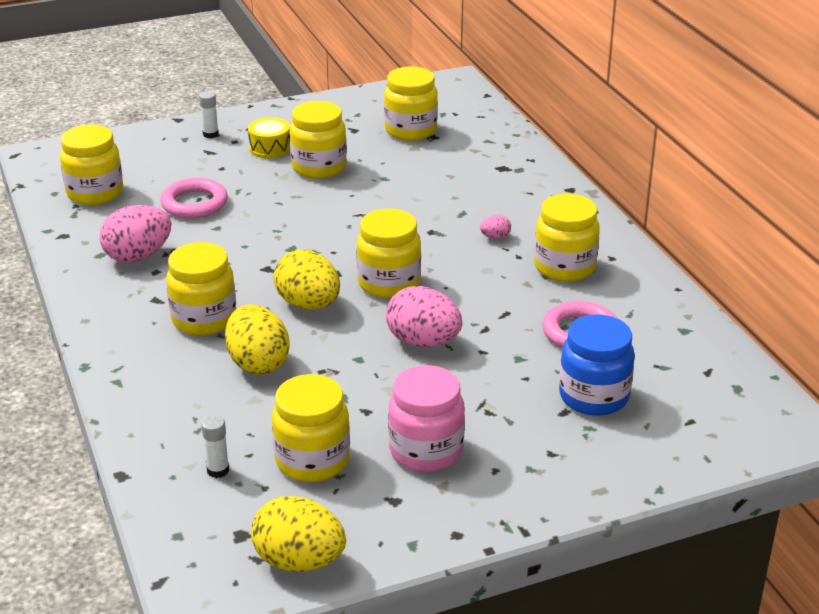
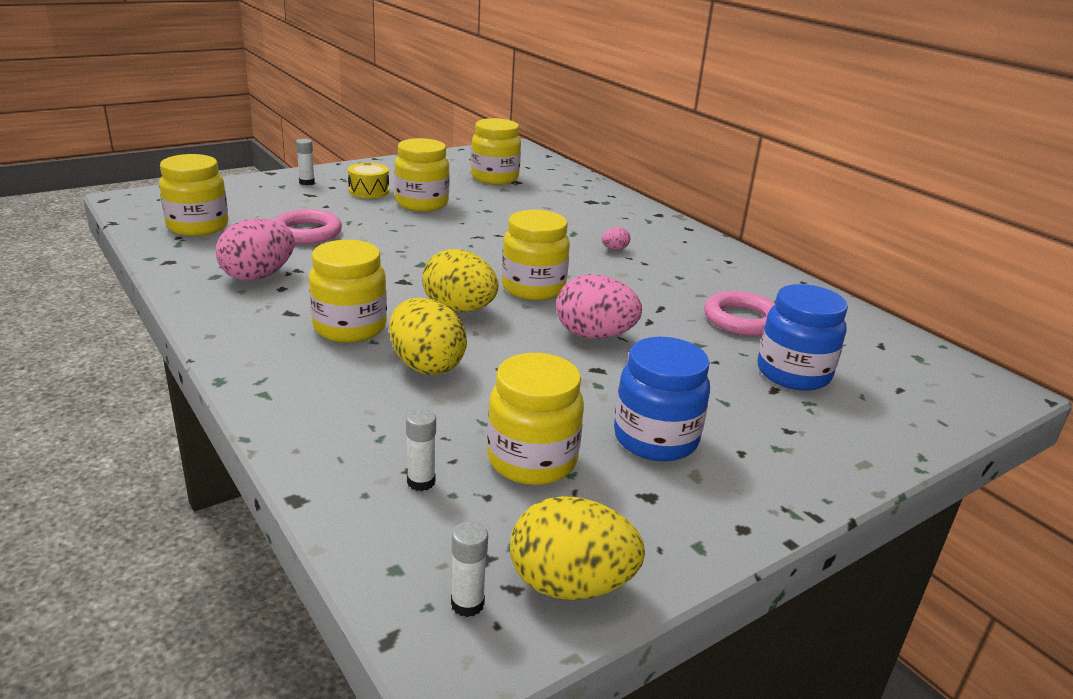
camera: 15 degrees left, 5 degrees down
pink jar [388,365,465,472] -> blue jar [614,337,710,461]
yellow jar [534,194,600,282] -> none
none -> white glue stick [451,521,488,617]

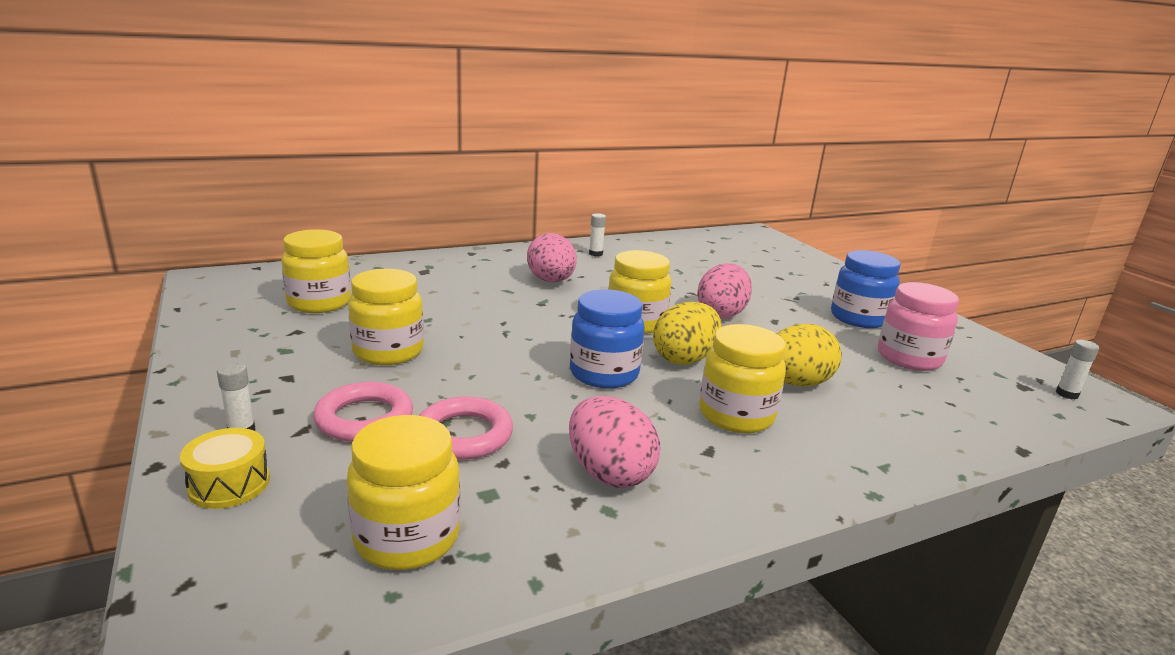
camera: 80 degrees left, 5 degrees down
yellow drum [348,163,389,198] -> yellow drum moved to [180,428,270,509]
white glue stick [406,409,436,491] -> white glue stick moved to [589,213,606,256]
yellow jar [487,353,584,485] -> pink jar [878,282,959,371]
yellow egg [510,496,645,600] -> none
pink egg [602,227,630,250] -> pink egg [527,233,577,283], size x2.23
pink ring [704,291,775,336] -> pink ring moved to [313,382,413,442]
blue jar [758,284,848,391] -> blue jar moved to [570,289,645,389]

